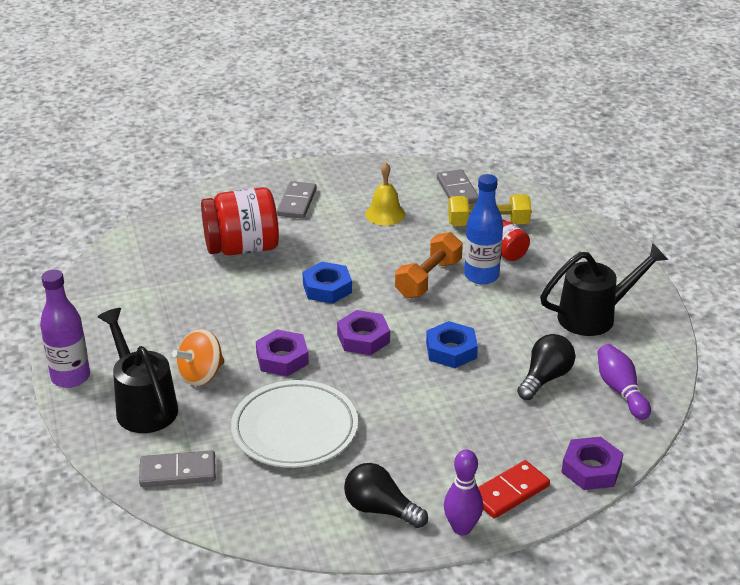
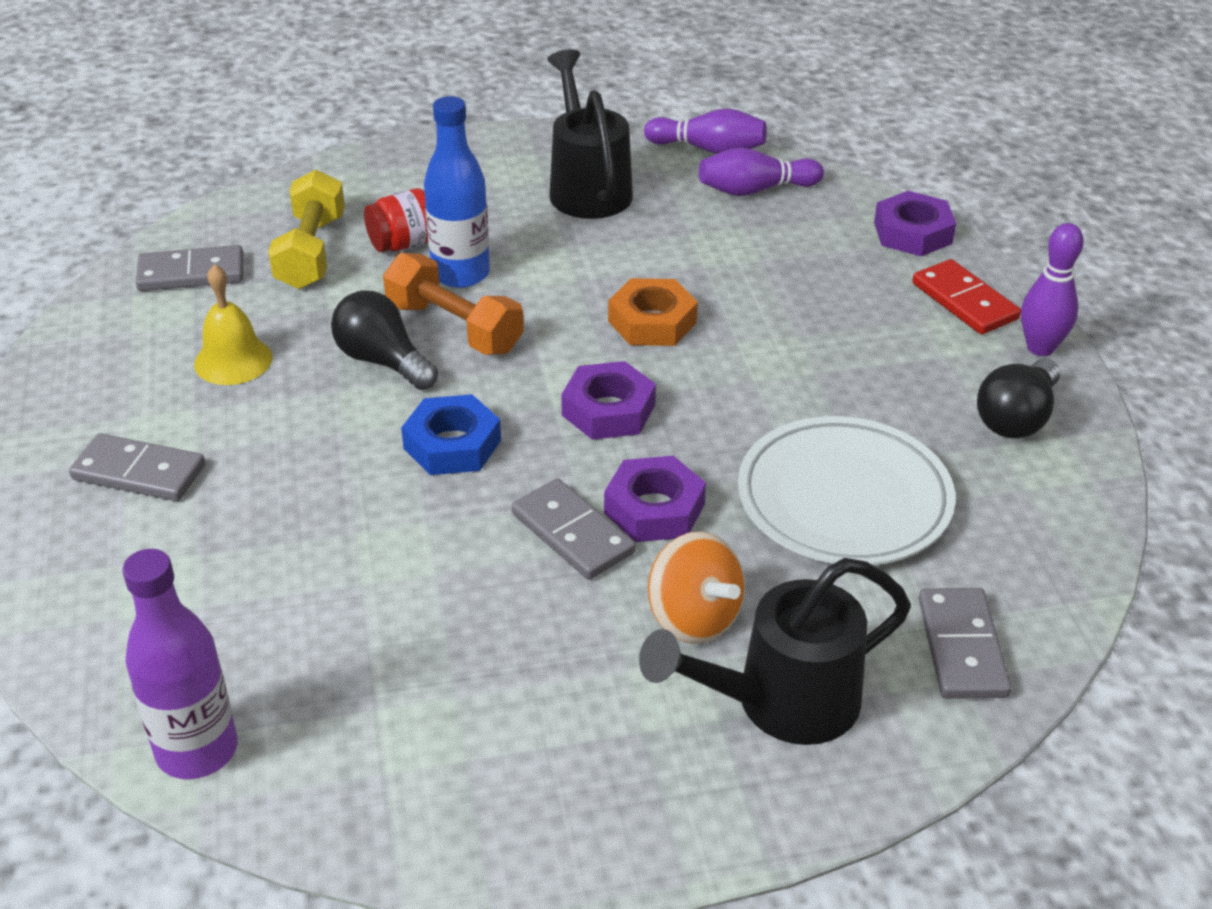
camera: 85 degrees left, 5 degrees up
purple bottle [40,270,90,388] -> purple bottle moved to [122,549,238,779]
red jar [201,187,279,256] -> none
blue nut [426,321,478,368] -> orange nut [608,278,698,346]
black light bulb [517,334,575,400] -> black light bulb moved to [331,291,438,390]
none -> grey domino [511,478,636,580]
none -> purple bowling pin [644,108,767,154]

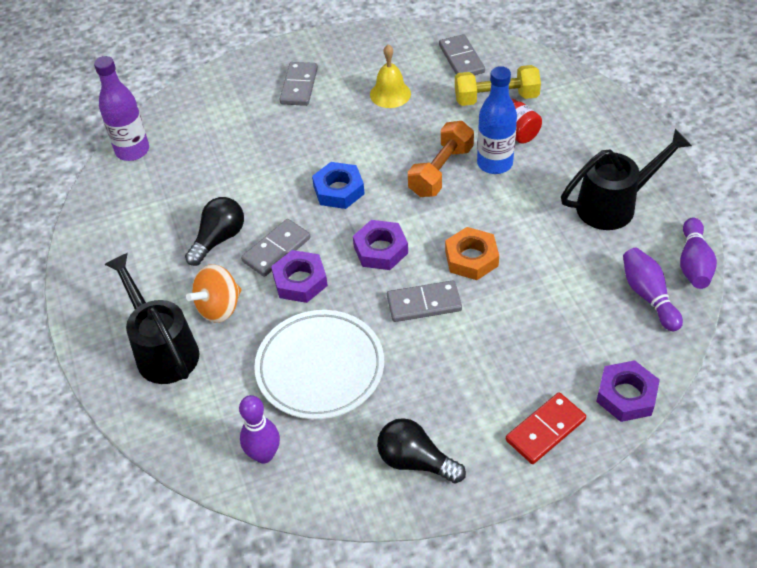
camera: 85 degrees right, 10 degrees up
black light bulb [331,291,438,390] -> black light bulb moved to [185,197,244,266]
grey domino [919,588,1011,699] -> grey domino moved to [387,280,462,322]
purple bowling pin [1021,223,1084,356] -> purple bowling pin moved to [239,395,280,464]

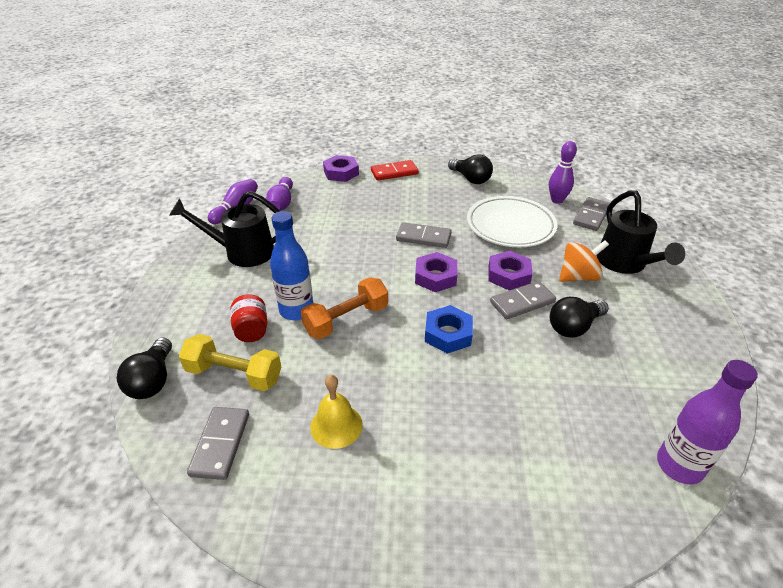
camera: 160 degrees left, 10 degrees down
grey domino [280,62,318,106] -> grey domino moved to [573,197,610,231]
orange nut [445,227,499,280] -> none
none -> black light bulb [117,337,172,399]

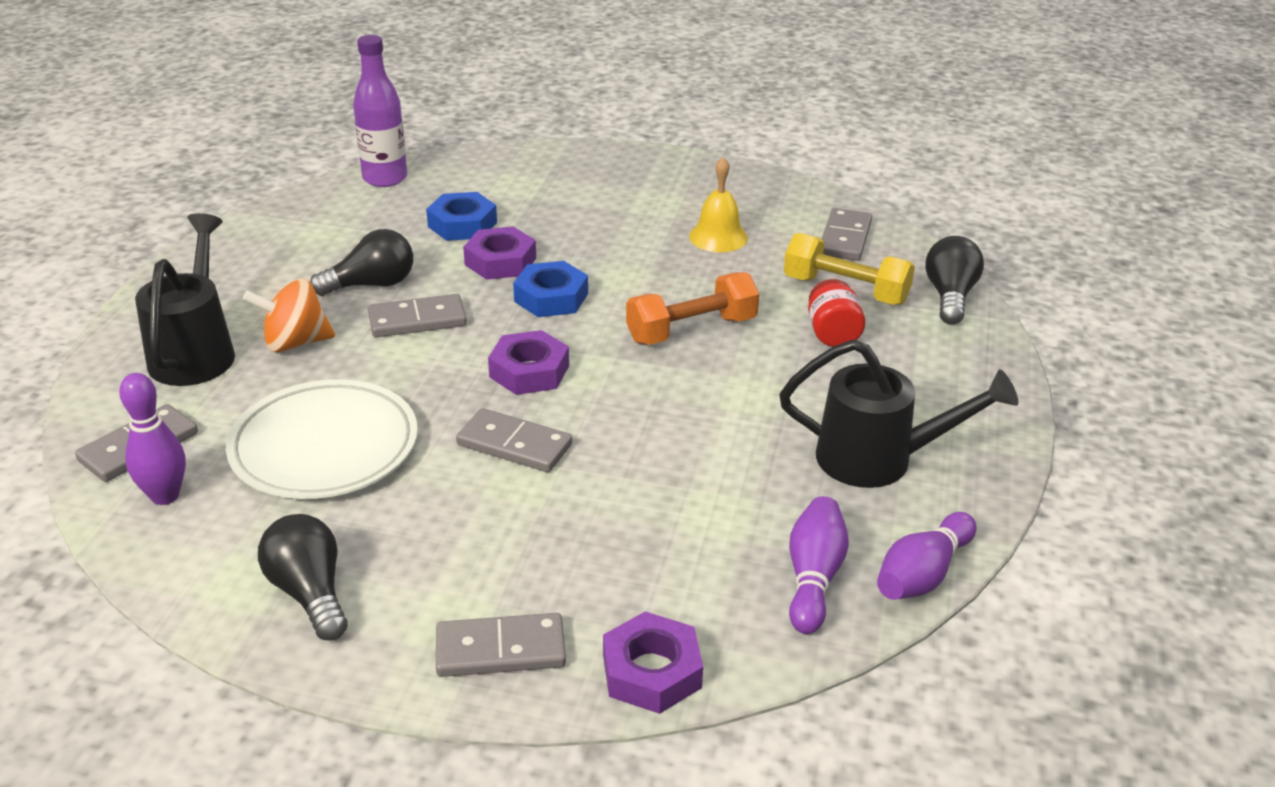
camera: 170 degrees left, 5 degrees down
blue bottle [270,211,313,320] -> none
red domino [371,160,419,181] -> grey domino [436,613,566,677]
purple nut [488,251,533,291] -> purple nut moved to [463,227,536,280]
none -> blue nut [426,192,497,241]

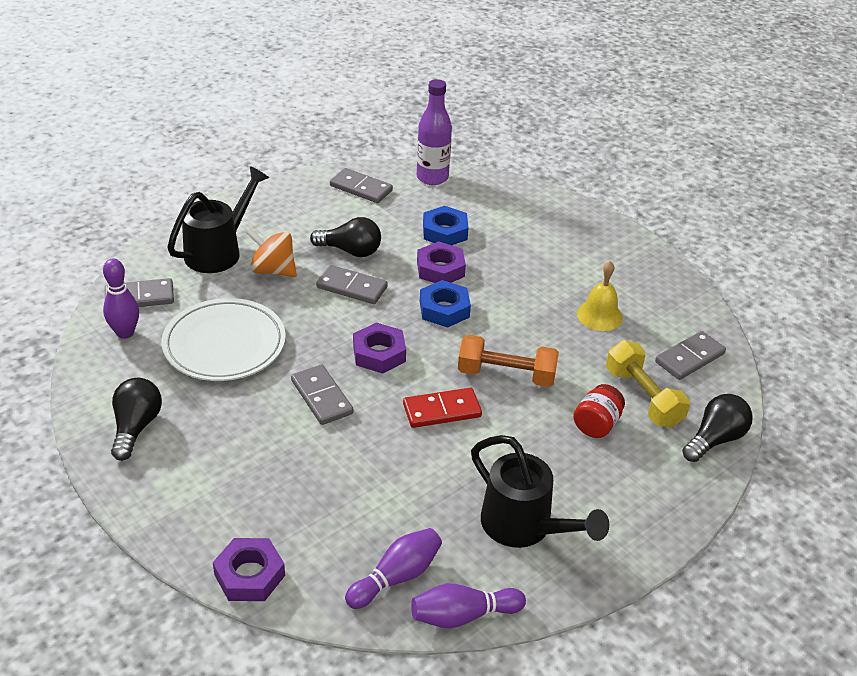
camera: 35 degrees right, 5 degrees up
grey domino [436,613,566,677] -> grey domino moved to [330,168,393,203]
none -> red domino [403,388,482,428]

